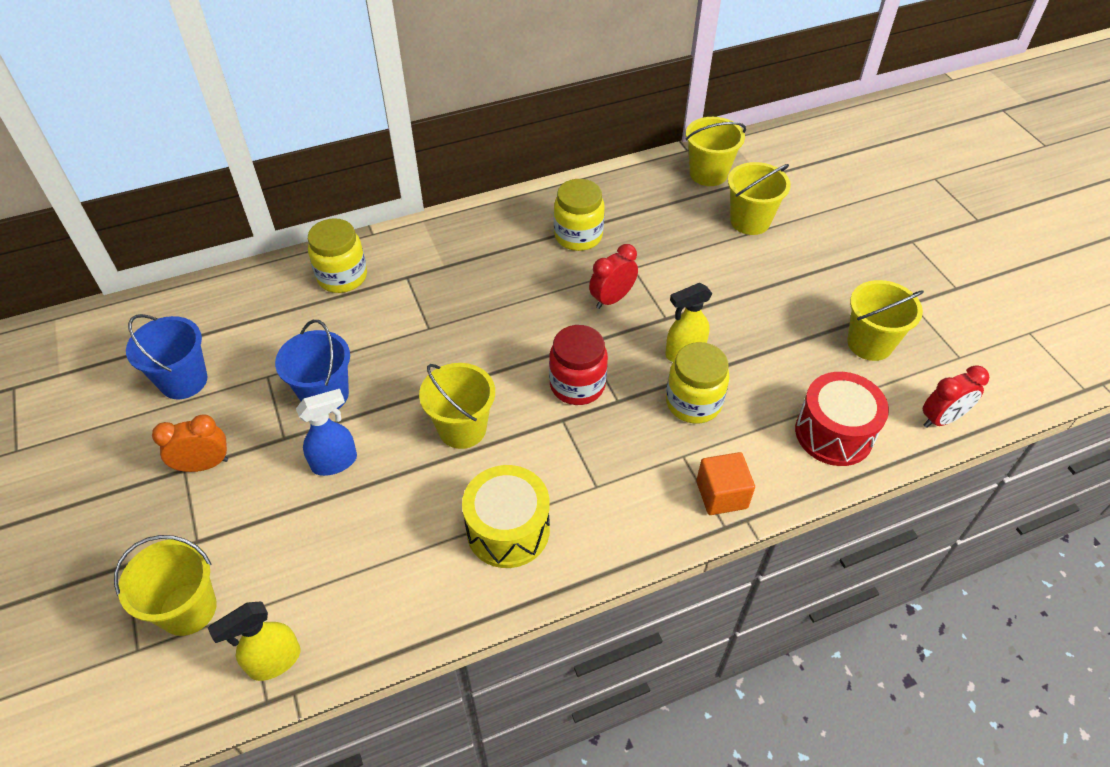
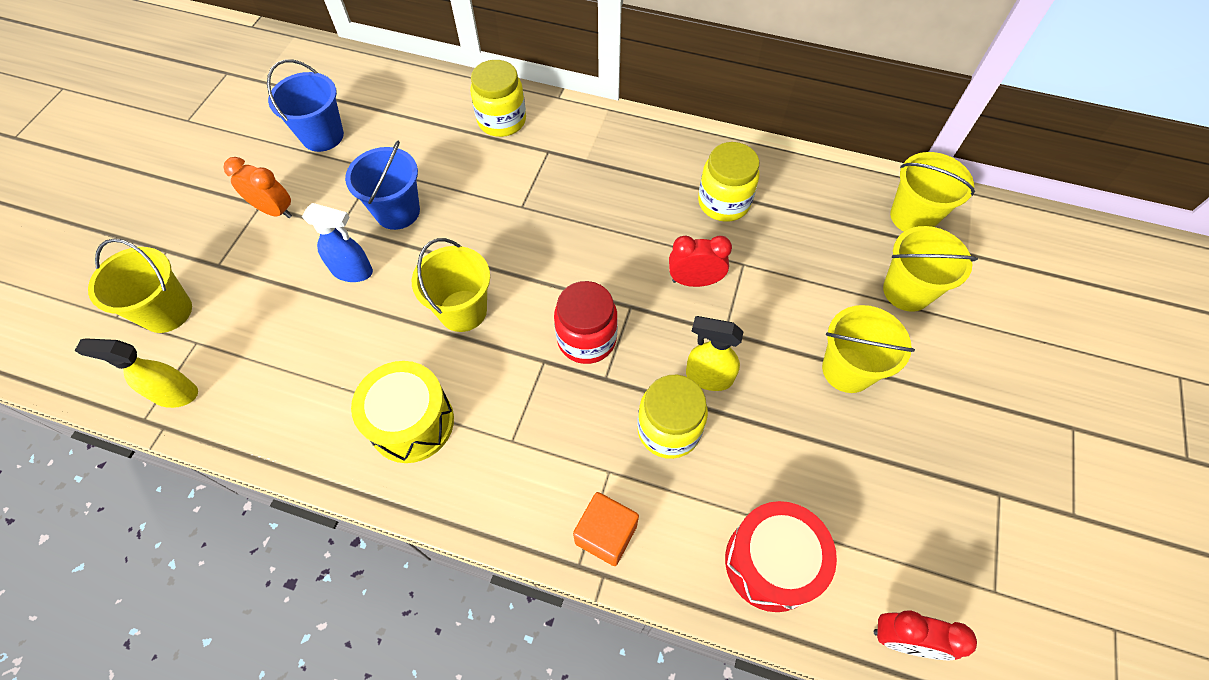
camera: 40 degrees right, 10 degrees up
yellow bucket [847,280,924,361] -> yellow bucket moved to [822,305,915,393]

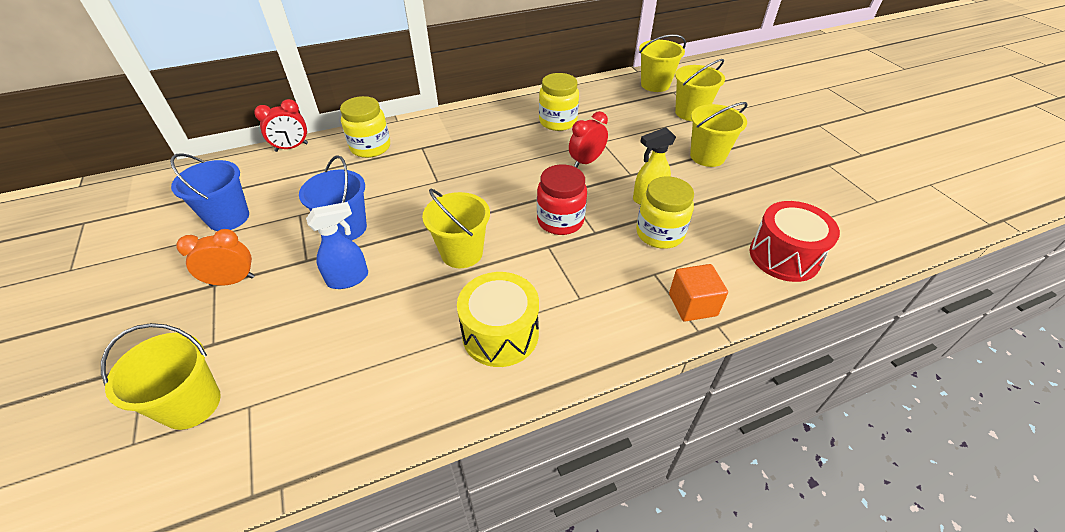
camera: 40 degrees left, 15 degrees down
yellow spray bottle [75,338,198,408] -> none
red clock [874,610,977,660] -> red clock moved to [254,99,308,152]

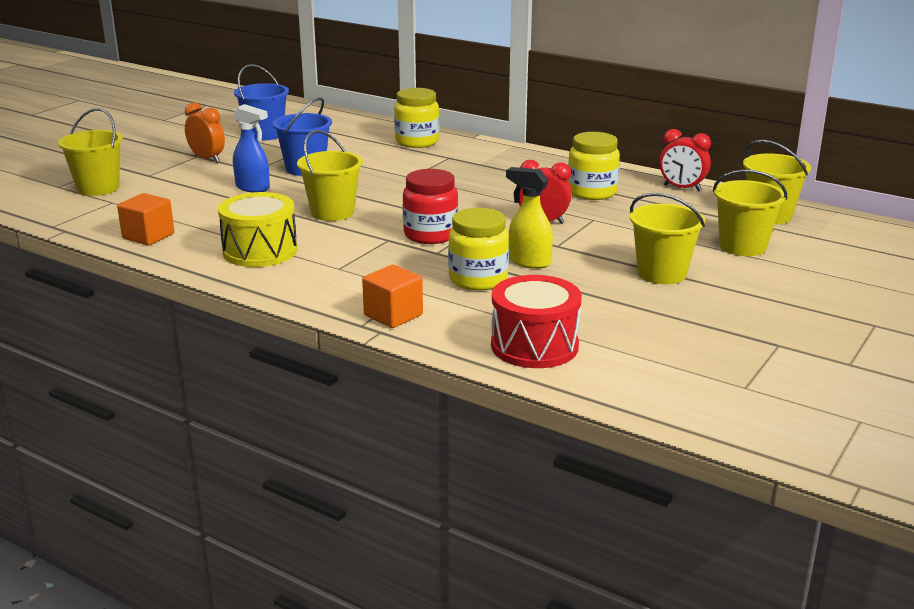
camera: 55 degrees right, 20 degrees down
red clock [254,99,308,152] -> red clock moved to [659,129,711,192]
none -> orange cube [117,193,174,245]

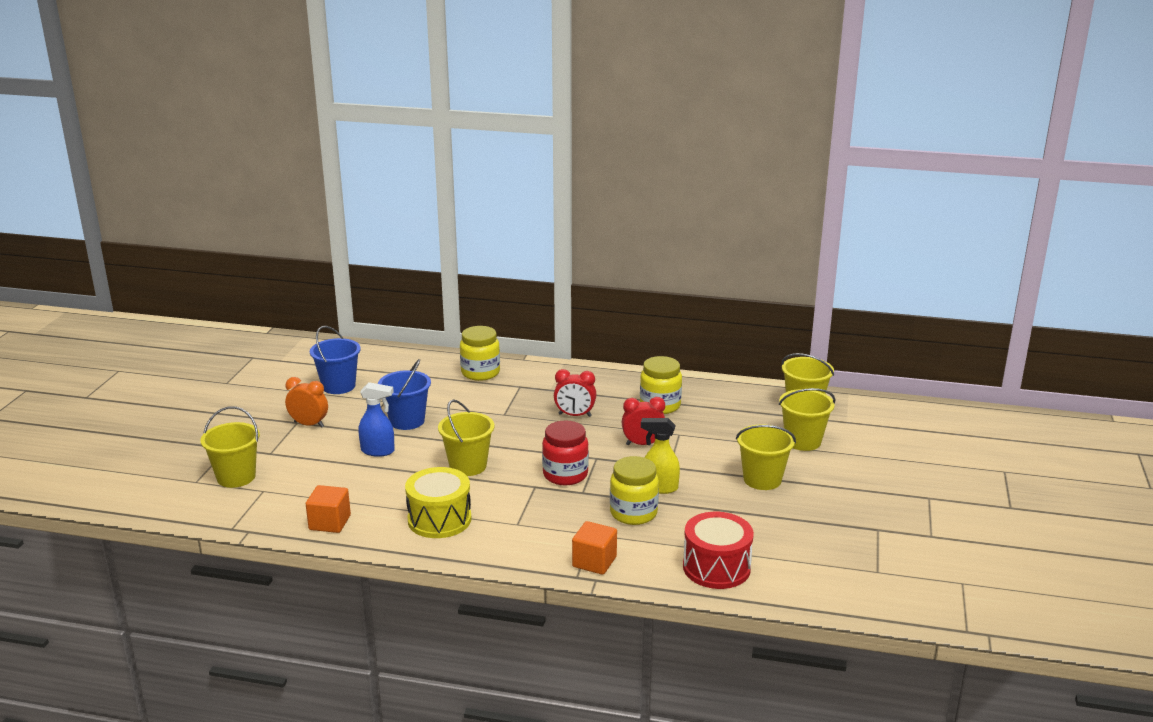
camera: 20 degrees left, 0 degrees up
red clock [659,129,711,192] -> red clock moved to [554,369,596,417]

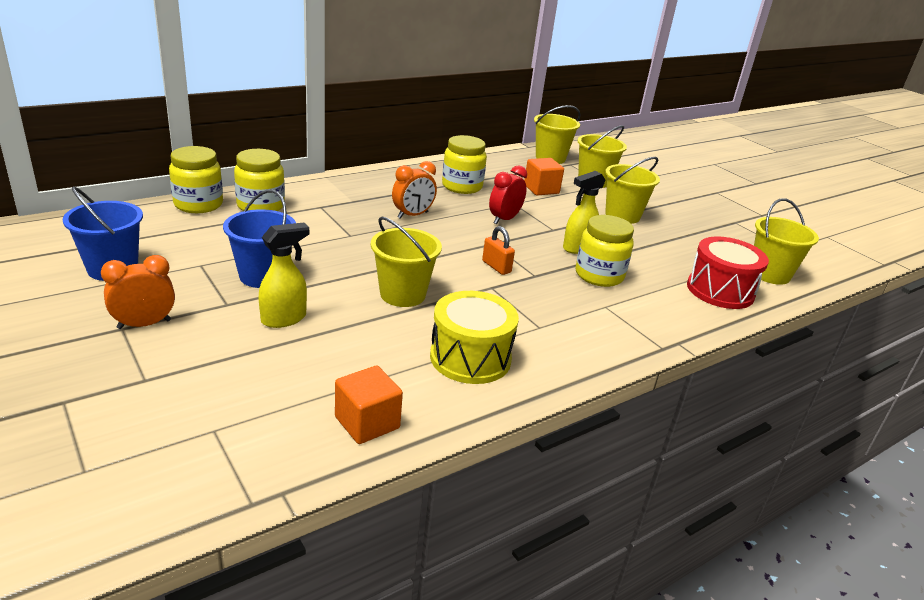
camera: 50 degrees left, 5 degrees up
yellow bucket [201,406,260,488] -> yellow bucket moved to [754,198,819,285]
blue spray bottle [358,382,395,457] -> yellow spray bottle [259,222,309,328]
red jar [542,421,589,485] -> orange padlock [482,226,515,275]
red clock [554,369,596,417] -> orange clock [392,161,437,219]
orange cube [572,521,617,575] -> orange cube moved to [524,158,564,195]
none -> yellow jar [169,146,223,213]

